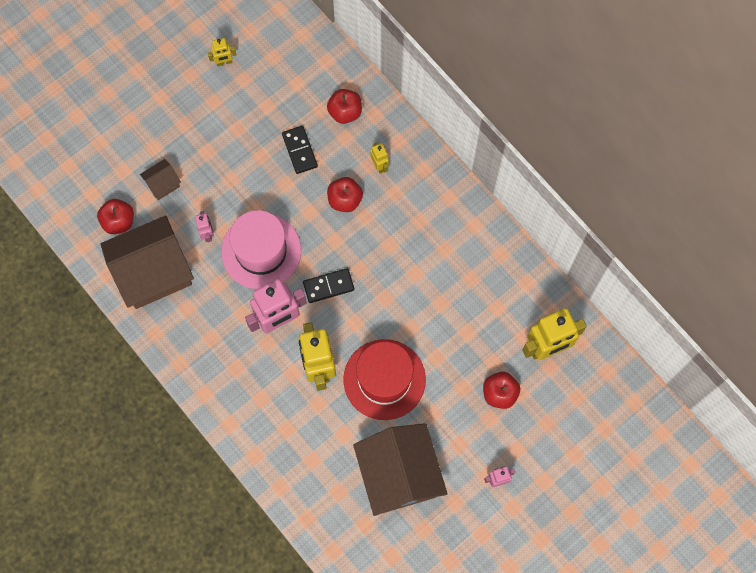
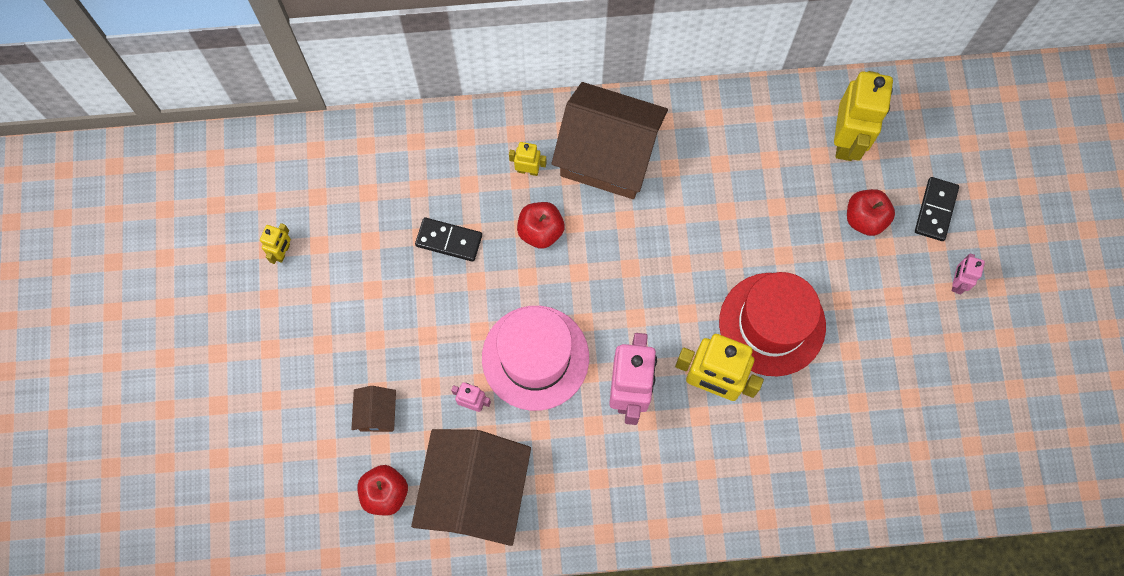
camera: 55 degrees left, 0 degrees up
black domino [303,268,355,303] -> black domino moved to [915,177,959,241]
red apple [327,89,362,124] -> none
brown house [353,423,448,516] -> brown house moved to [552,82,668,199]

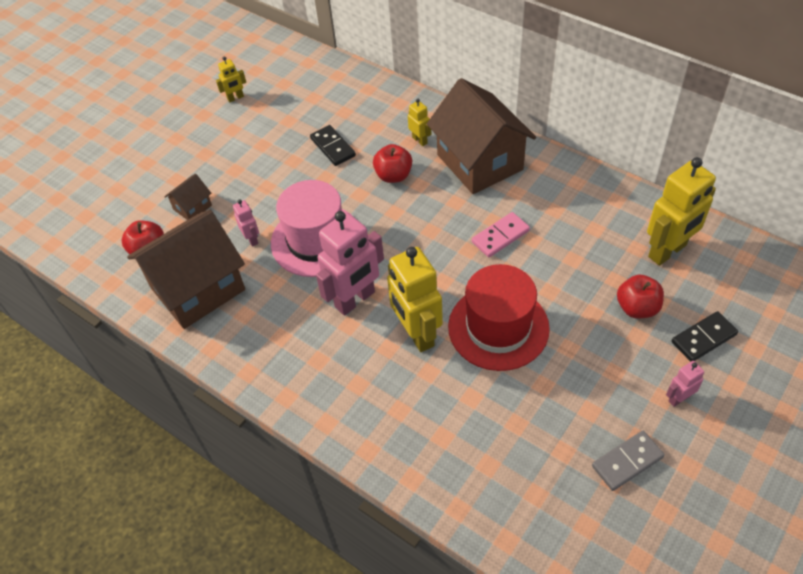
camera: 45 degrees right, 20 degrees down
none -> pink domino [472,212,530,257]
none -> grey domino [592,431,664,491]

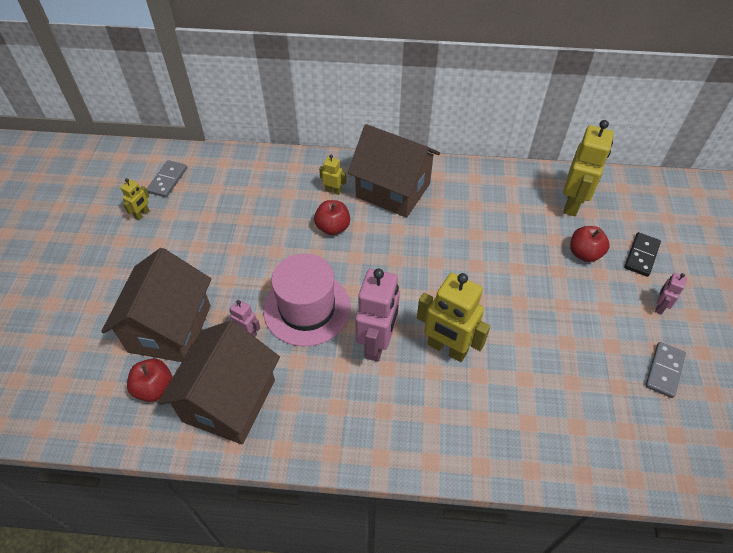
camera: 35 degrees left, 0 degrees up
brown house [164,174,212,220] -> brown house [101,248,211,362], size x2.32
black domino [310,125,356,166] -> none
red hat [448,264,550,371] -> none
pink domino [472,212,530,257] -> none
none -> grey domino [146,160,187,197]

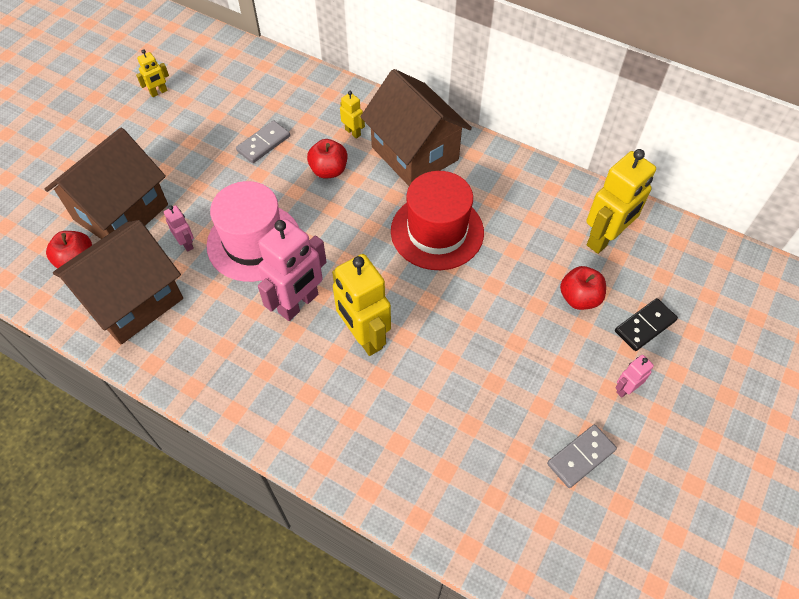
camera: 25 degrees right, 5 degrees up
grey domino [146,160,187,197] -> grey domino moved to [236,120,290,163]
none -> red hat [391,171,484,270]

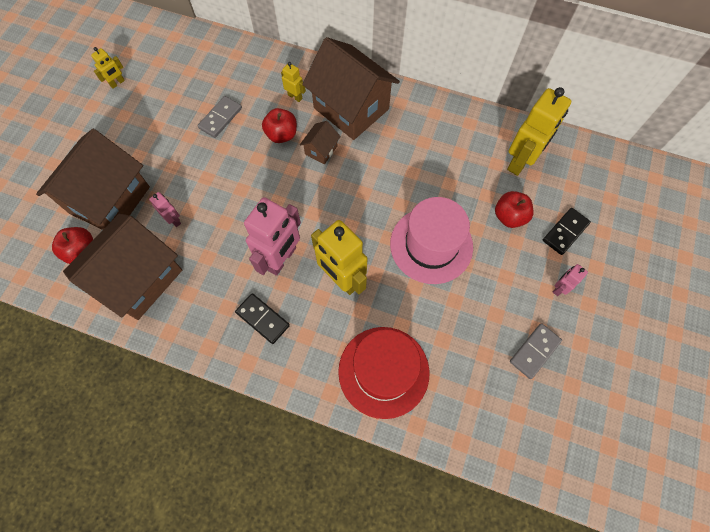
camera: 10 degrees left, 10 degrees up
pink hat [207,181,299,282] -> pink hat moved to [390,197,473,284]
red hat [391,171,484,270] -> red hat moved to [338,327,429,419]
none -> black domino [235,293,290,344]
none -> brown house [300,121,341,164]

